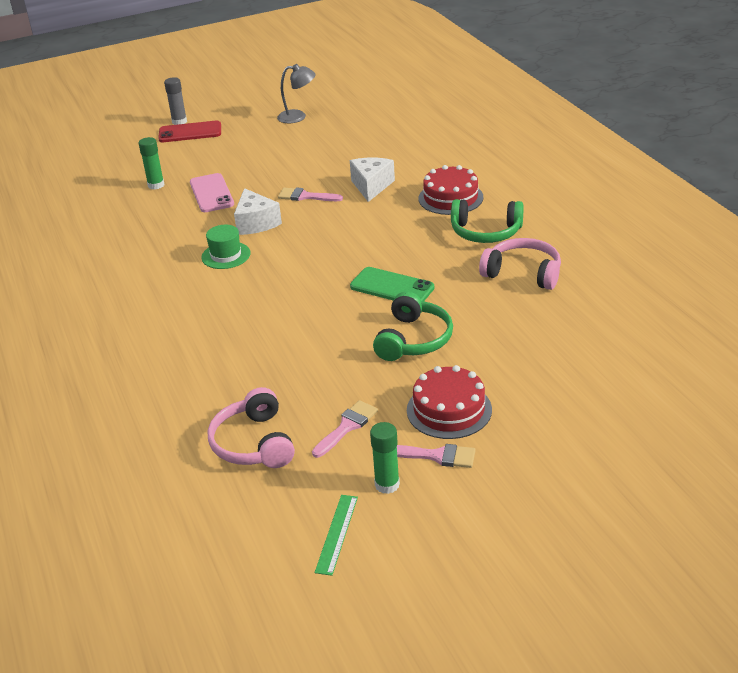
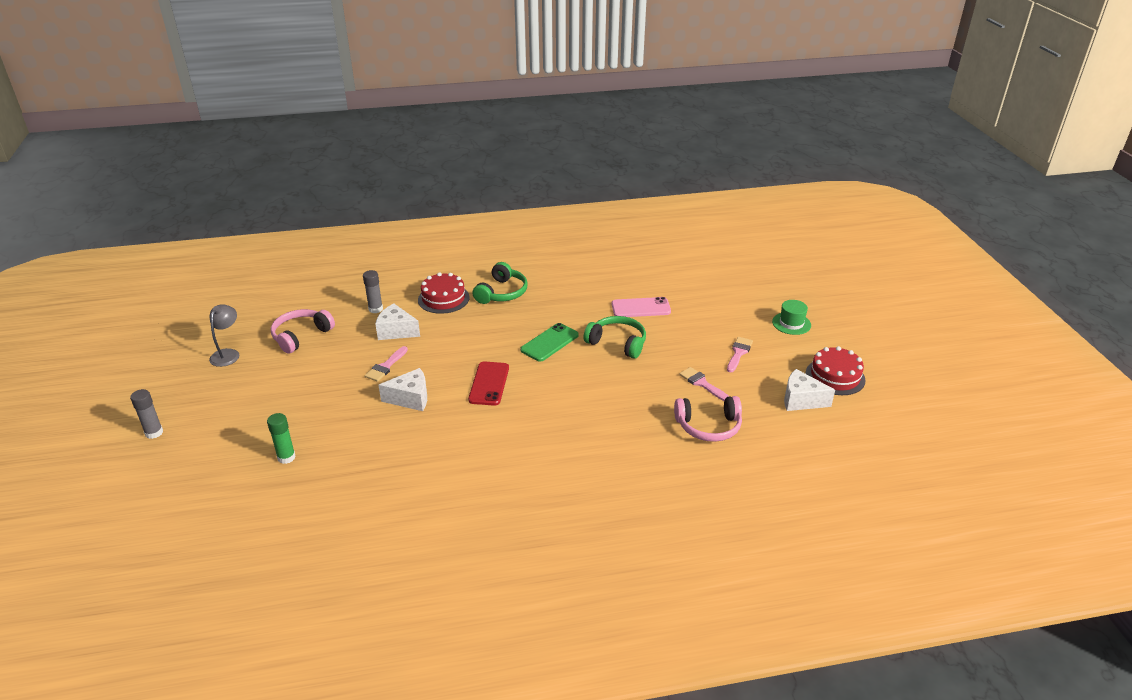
camera: 80 degrees left, 0 degrees up
red phone [158,121,221,142] -> red phone moved to [468,362,509,406]
pink phone [190,173,234,212] -> pink phone moved to [612,297,671,317]
green hat [201,225,251,269] -> green hat moved to [772,300,811,335]
green ruler [315,495,358,576] -> white cheese [784,369,835,411]
green glue stick [370,422,400,494] -> none
red cake [407,365,492,439] -> red cake moved to [806,346,865,395]
pink headphones [479,238,561,290] -> pink headphones moved to [271,309,335,354]
none -> grey glue stick [363,270,383,313]

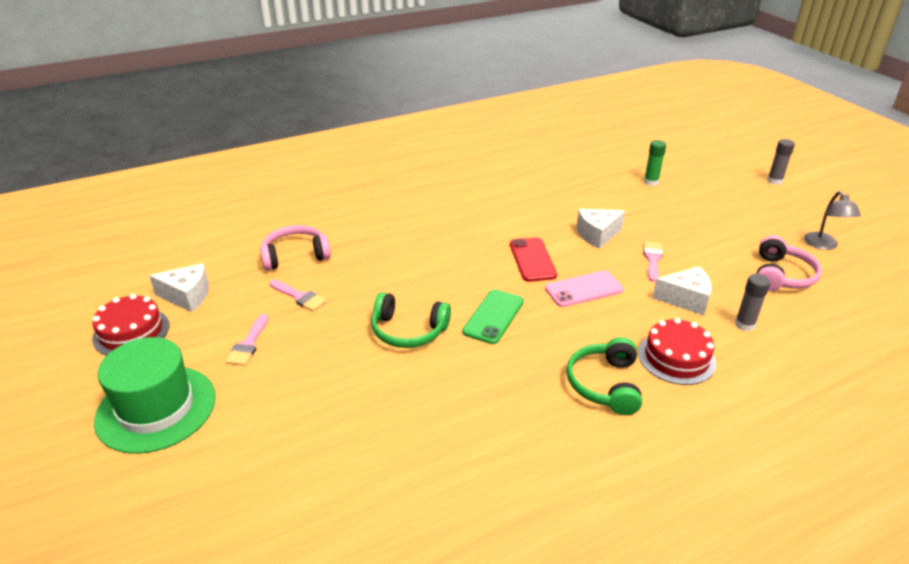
camera: 165 degrees right, 0 degrees up
pink phone [612,297,671,317] -> pink phone moved to [545,270,623,307]
green hat [772,300,811,335] -> green hat [94,337,216,454], size x1.96

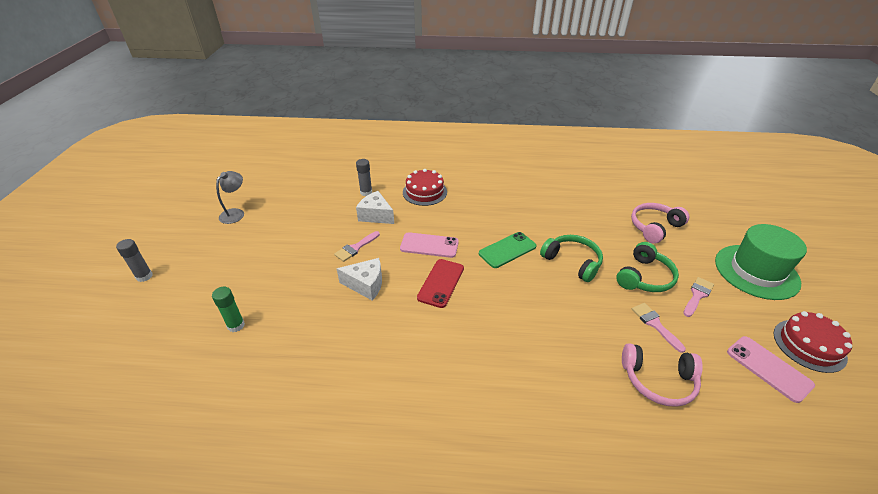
camera: 150 degrees left, 5 degrees up
white cheese [149,263,209,312] -> pink phone [727,336,815,403]
green headphones [567,337,642,415] -> green headphones moved to [616,242,679,292]
pink headphones [756,235,822,291] -> pink headphones moved to [631,203,689,244]

